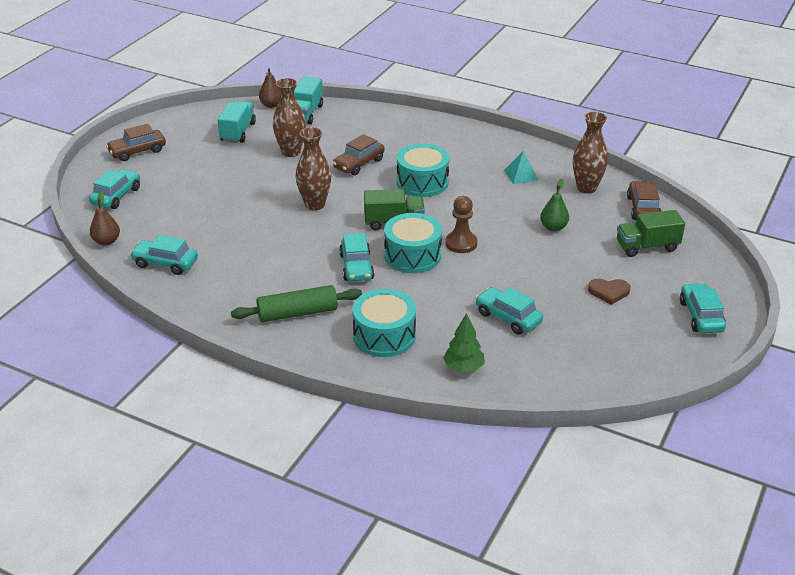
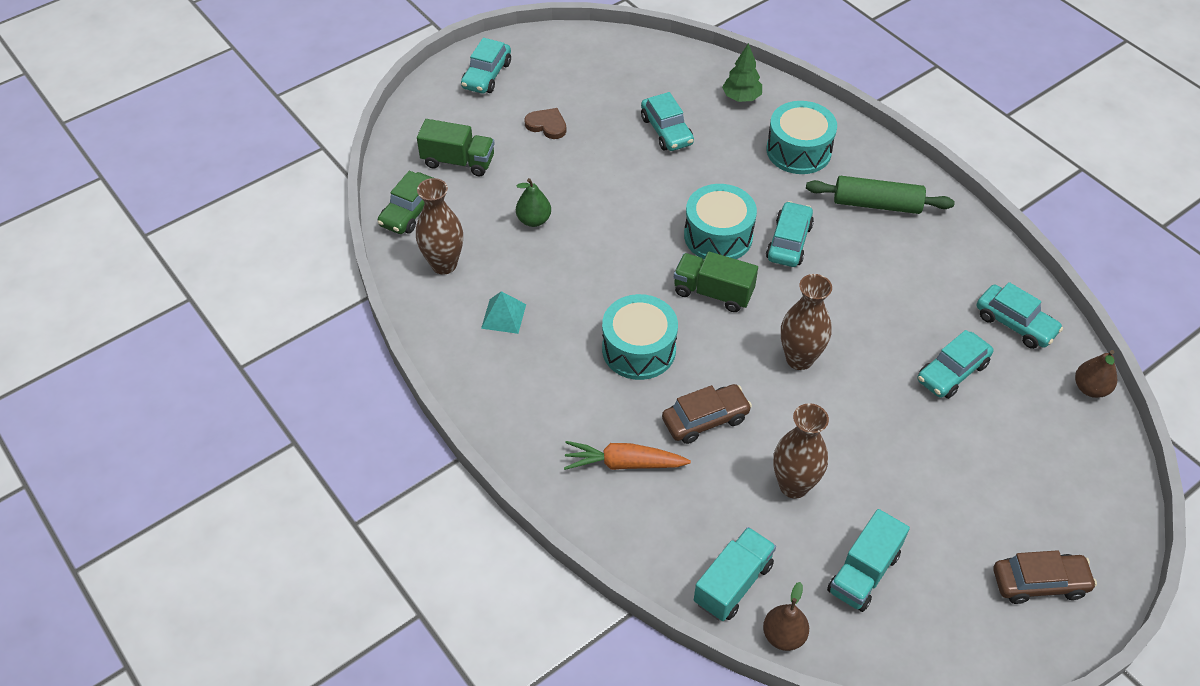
camera: 155 degrees left, 15 degrees up
turquoise car [89,169,140,209] -> turquoise car moved to [918,330,993,399]
brown pawn [445,196,478,253] -> none
brown car [627,181,661,220] -> green car [377,171,433,234]
none -> orange carrot [564,441,691,470]

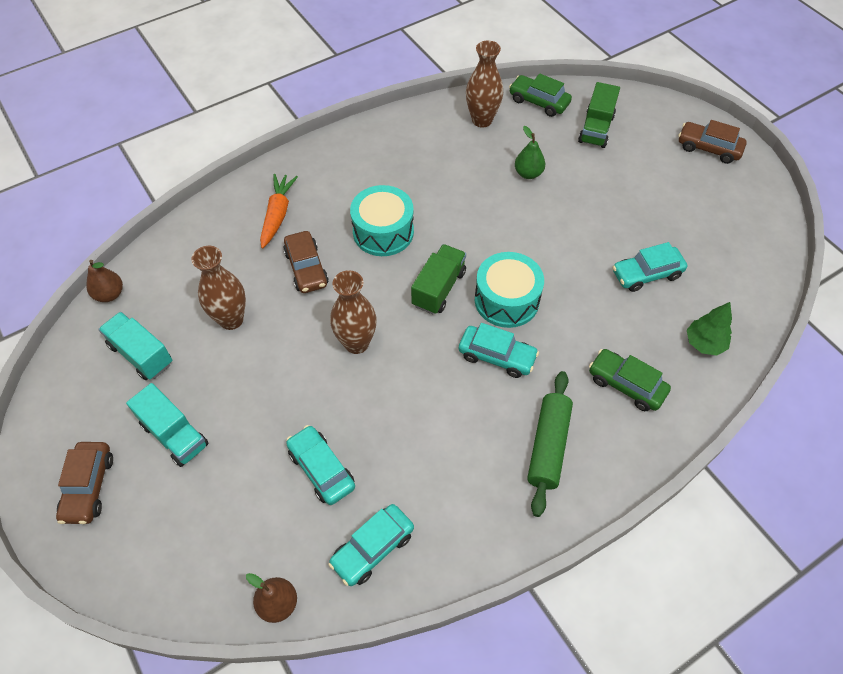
camera: 95 degrees right, 5 degrees up
turquoise car [461,38,511,94] -> brown car [678,120,747,164]
turquoise pyramid [481,291,526,334] -> none
brown heart [524,108,567,139] -> none
turquoise truck [694,527,776,621] -> turquoise truck moved to [126,383,209,467]
turquoise drum [767,101,837,174] -> green car [589,349,671,411]

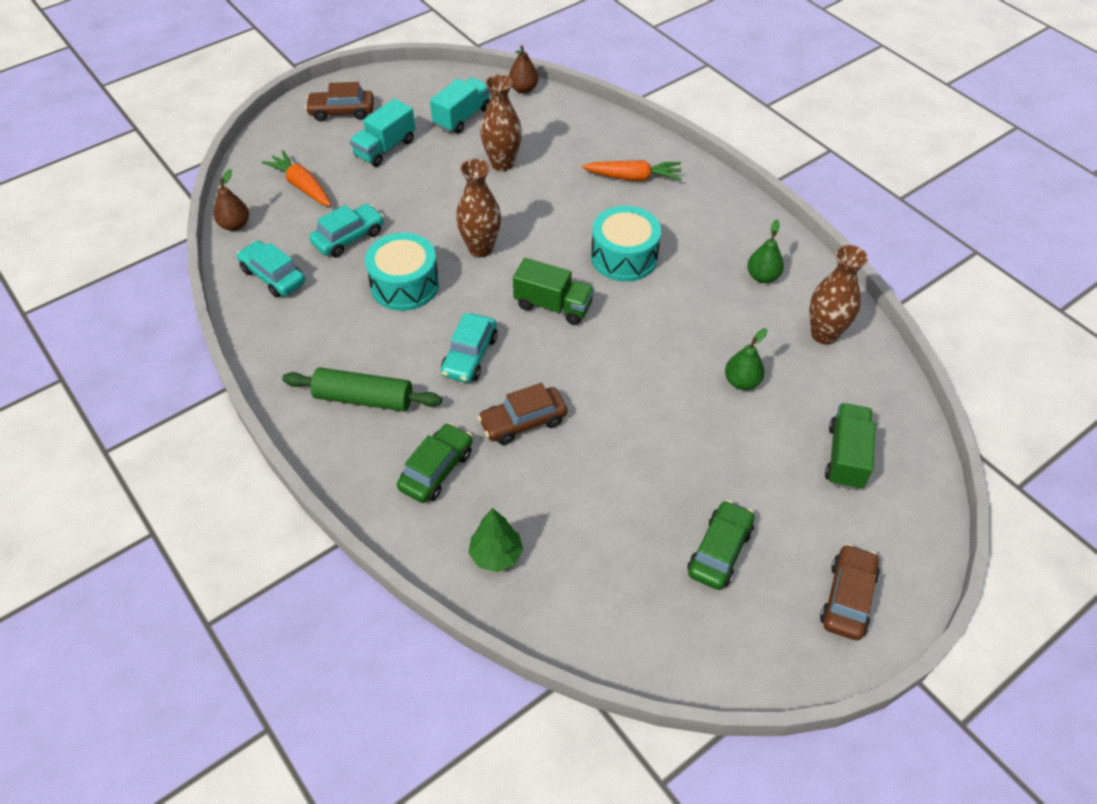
camera: 85 degrees right, 5 degrees down
brown car [283,231,329,293] -> brown car moved to [478,383,567,445]
turquoise drum [475,252,544,328] -> turquoise drum moved to [365,233,439,311]
green car [509,74,572,117] -> green car moved to [687,500,754,590]
green truck [578,82,620,148] -> green truck turned 90 degrees clockwise [825,403,876,490]
turquoise car [613,242,687,292] -> none
none -> orange carrot [262,150,331,206]
none -> green pear [747,220,784,283]

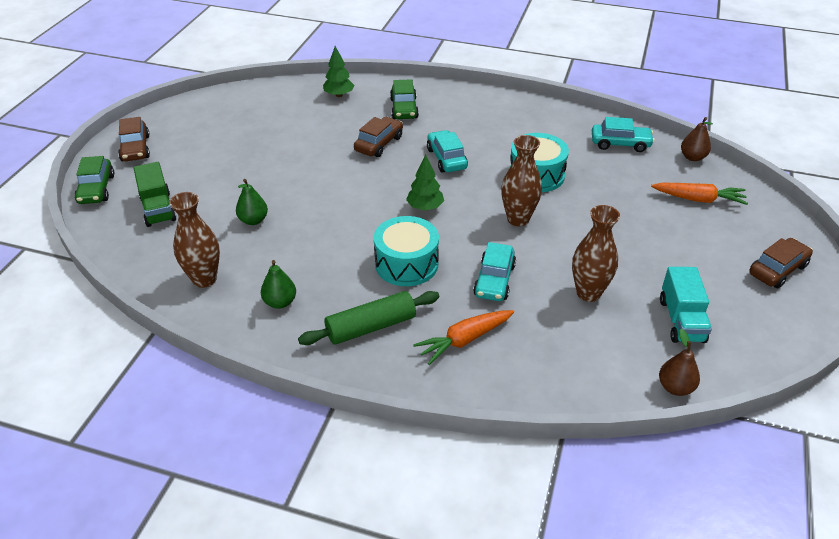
camera: 145 degrees right, 10 degrees down
green rolling pin [282,367,442,411] -> green rolling pin moved to [298,291,439,345]
turquoise car [309,204,384,257] -> turquoise car moved to [473,242,516,301]
turquoise truck [350,98,416,167] -> none
green truck [513,258,594,325] -> green tree [406,154,444,211]
green car [687,500,754,590] -> green car moved to [74,156,114,204]

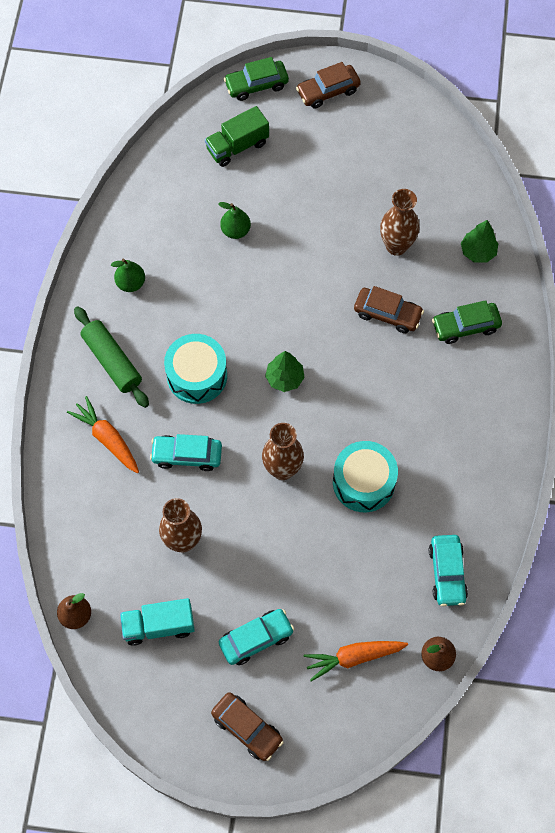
camera: 80 degrees right, 25 degrees up
brown vase [169,192,220,288] -> brown vase moved to [380,189,419,256]
turquoise car [427,130,468,173] -> turquoise car moved to [219,609,294,665]
orange carrot [651,183,748,205] -> orange carrot turned 75 degrees clockwise [304,641,408,682]

